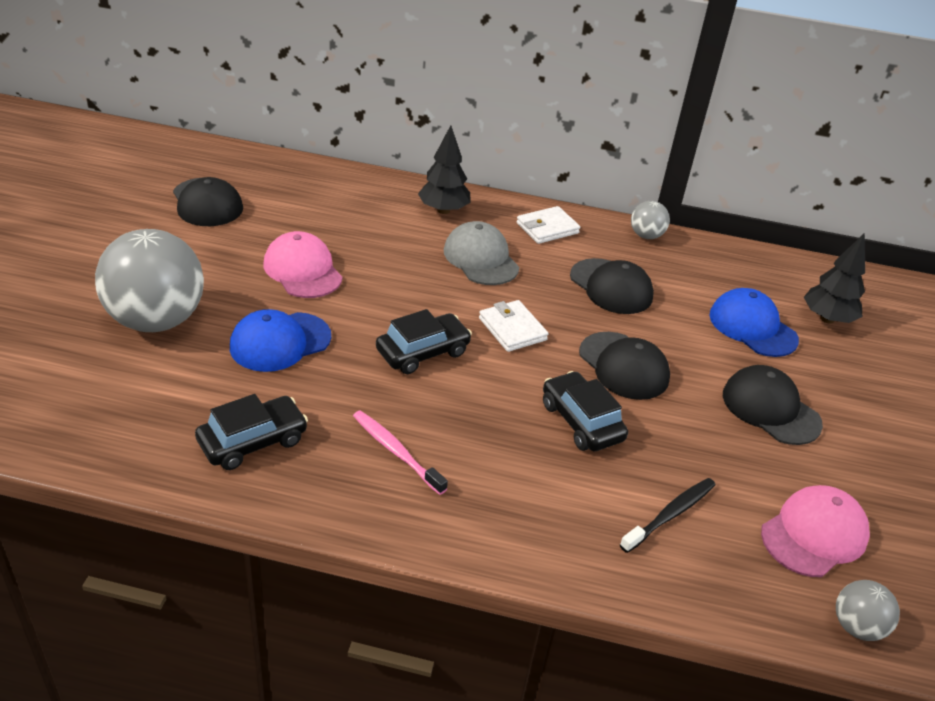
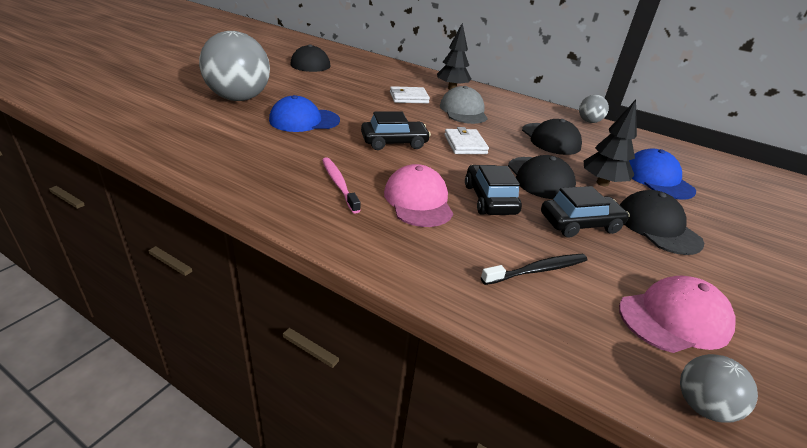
camera: 20 degrees right, 5 degrees down
black car [195,394,308,470] -> black car moved to [541,186,630,238]
pink cap [264,231,343,298] -> pink cap moved to [384,164,453,227]
white wallet [517,206,580,244] -> white wallet moved to [390,86,430,103]
black tree [804,233,865,324] -> black tree moved to [584,100,637,186]

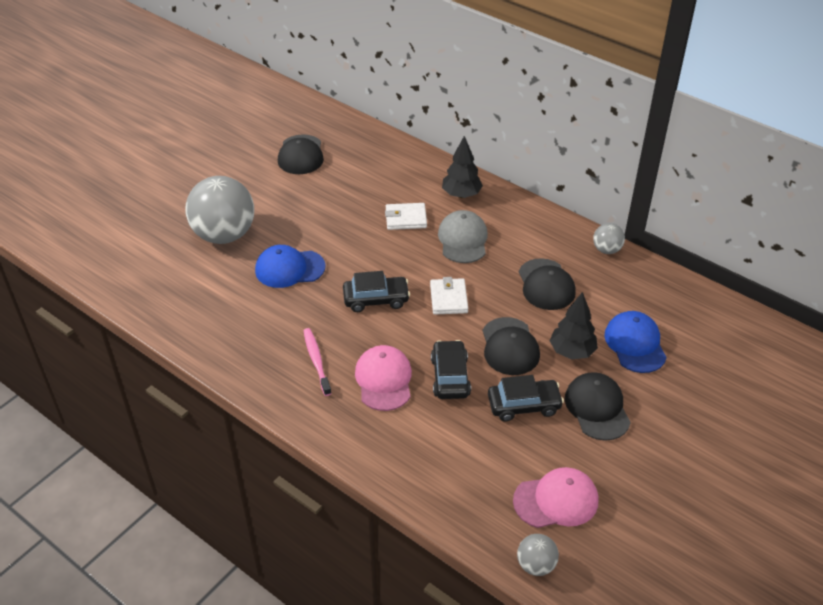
camera: 10 degrees right, 10 degrees up
black toothbrush [481,254,587,285] -> none

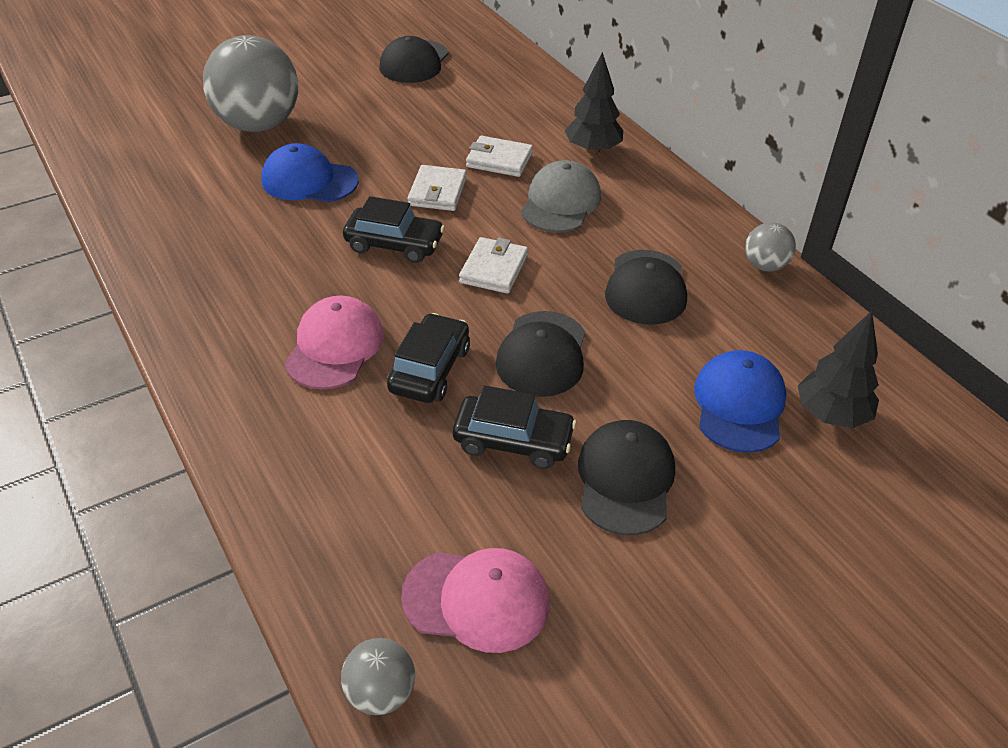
camera: 20 degrees right, 0 degrees up
pink toothbrush [303,328,332,396] -> none
black tree [550,292,598,360] -> black tree moved to [798,311,879,428]
none -> white wallet [408,165,467,211]

